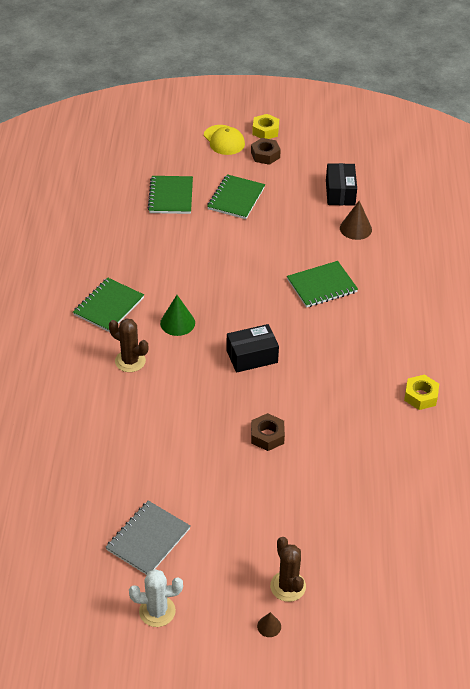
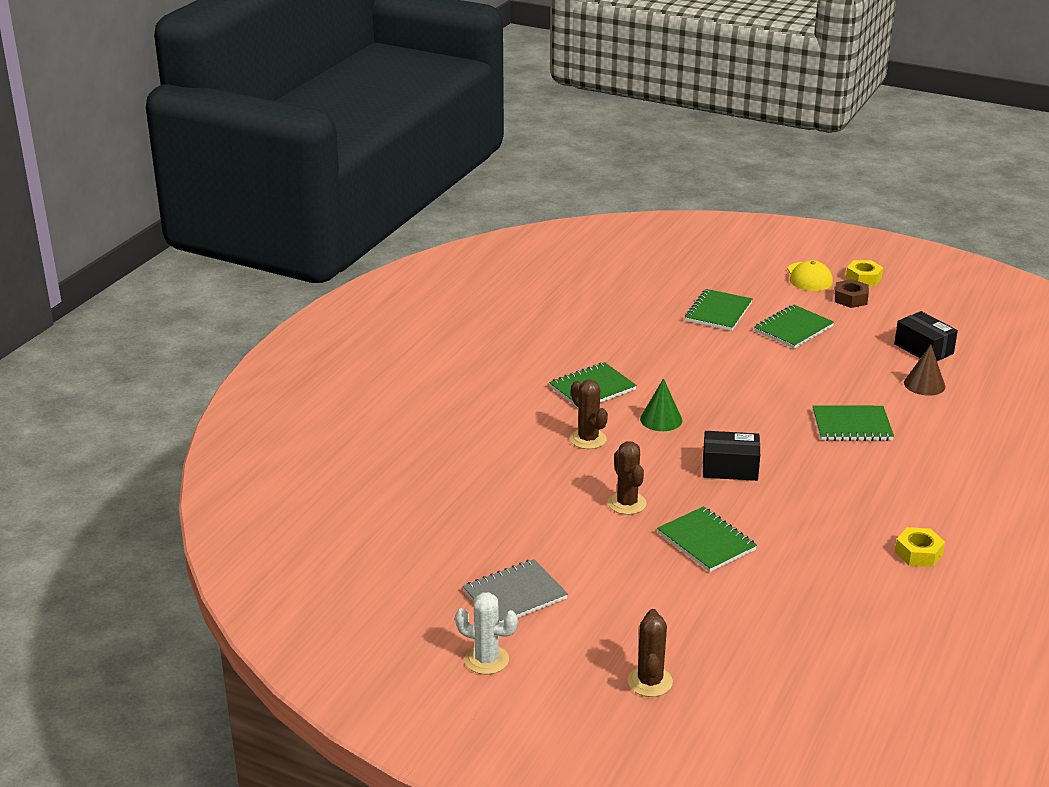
camera: 25 degrees right, 15 degrees down
brown nut [251,413,285,451] -> green notebook [657,506,757,572]
brown cone [257,612,281,637] -> none
black box [326,163,357,206] -> black box turned 60 degrees counterclockwise [894,311,958,361]
none -> brown cactus [608,441,647,515]

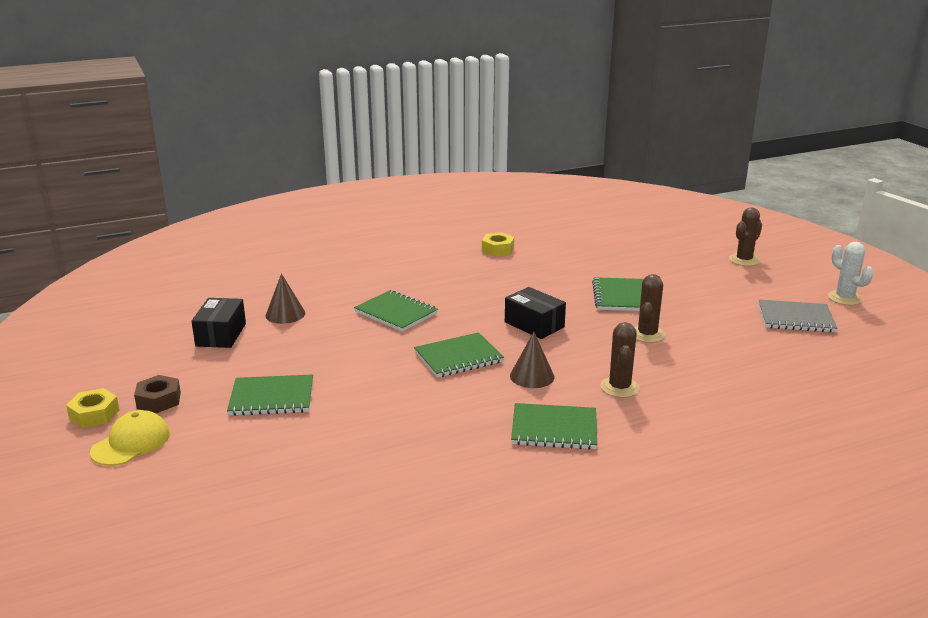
camera: 140 degrees left, 5 degrees down
green cone [640,378,682,431] -> brown cone [510,332,554,388]
green notebook [685,289,753,331] -> green notebook moved to [414,332,504,378]

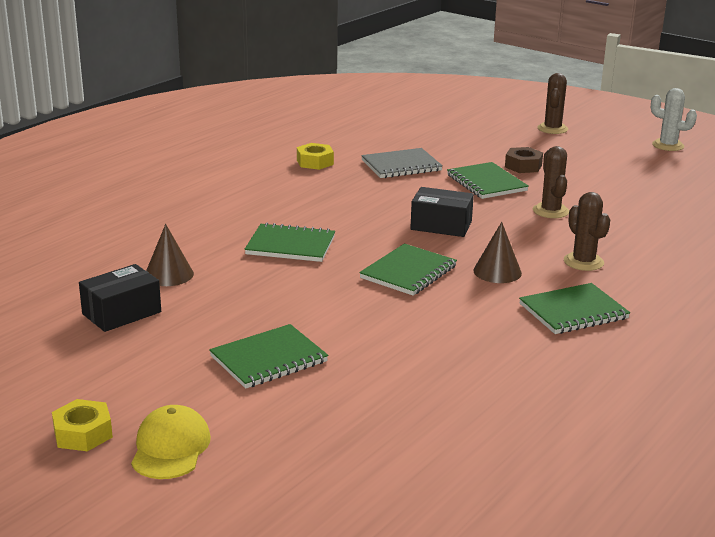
camera: 30 degrees left, 0 degrees up
brown nut [134,375,181,413] -> brown nut moved to [505,147,543,173]
black box [191,298,246,348] -> black box turned 75 degrees clockwise [79,264,161,332]
grey notebook [759,300,837,333] -> grey notebook moved to [361,148,443,178]

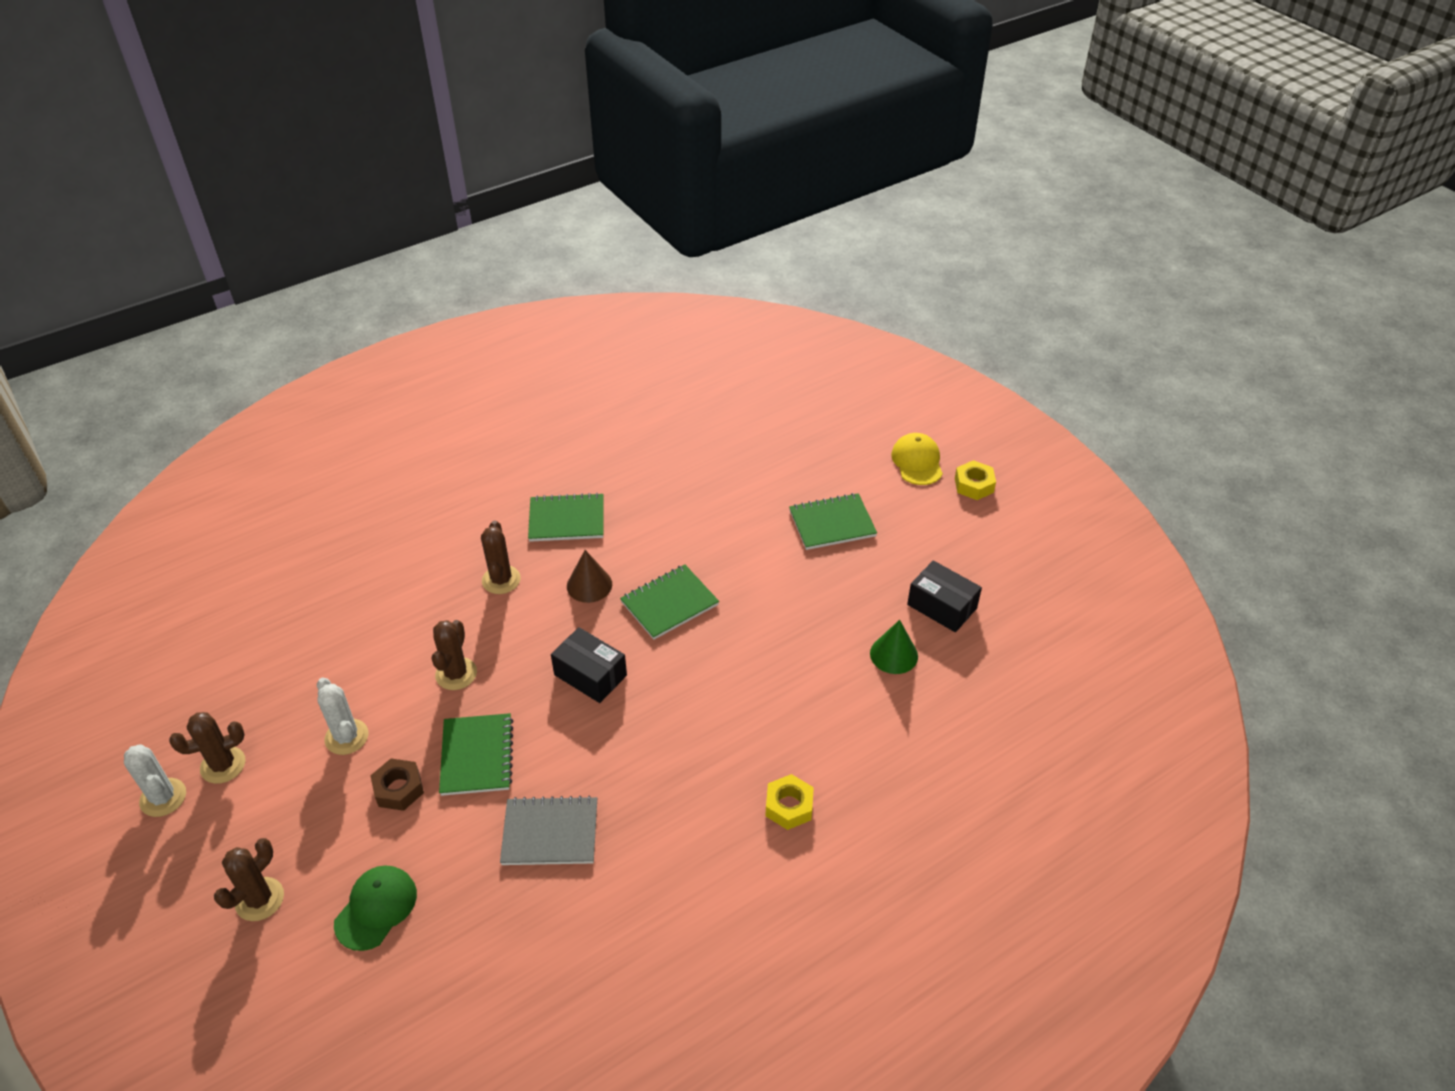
camera: 160 degrees left, 20 degrees up
black box [79,264,161,332] -> black box turned 60 degrees clockwise [907,560,982,632]
yellow cap [131,405,211,479] -> yellow cap turned 150 degrees clockwise [891,433,943,485]
brown cone [146,224,194,286] -> green cone [870,620,918,674]
green notebook [244,222,335,262] -> none
yellow nut [297,143,334,170] -> yellow nut moved to [765,774,814,830]
none -> brown cactus [169,712,245,784]
none -> white cactus [317,678,368,755]
none -> green cap [334,865,417,951]

